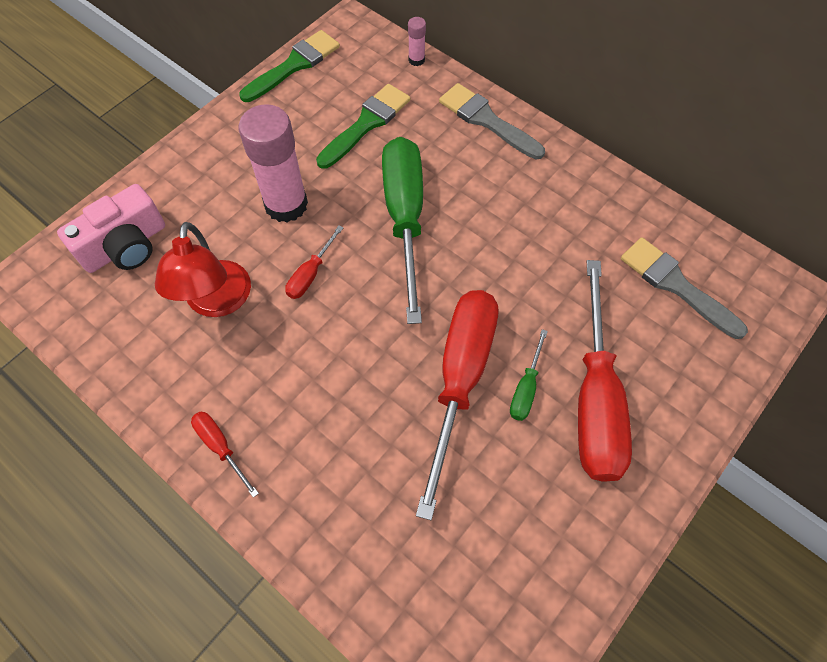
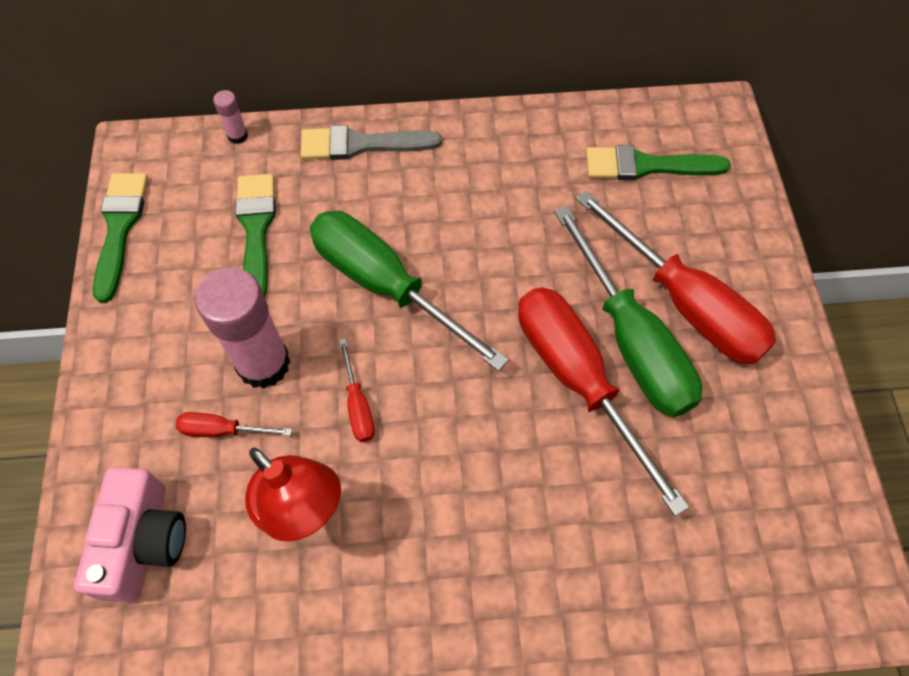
camera: 45 degrees left, 0 degrees up
red screwdriver [191,412,259,498] -> red screwdriver moved to [176,412,292,437]
green screwdriver [510,329,548,421] -> green screwdriver [554,206,702,417], size x2.30
grey brush [621,237,748,339] -> green brush [586,145,731,180]

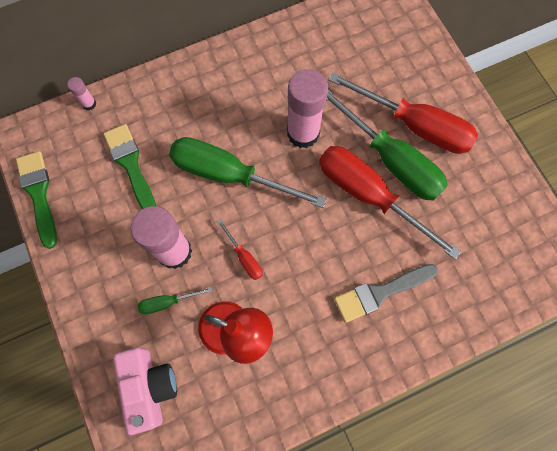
camera: 20 degrees left, 10 degrees up
red screwdriver [176,412,292,437] -> green screwdriver [138,287,213,314]
grey brush [301,125,442,160] -> grey brush moved to [334,264,438,323]
green brush [586,145,731,180] -> none
none -> pink glue stick [287,69,328,148]

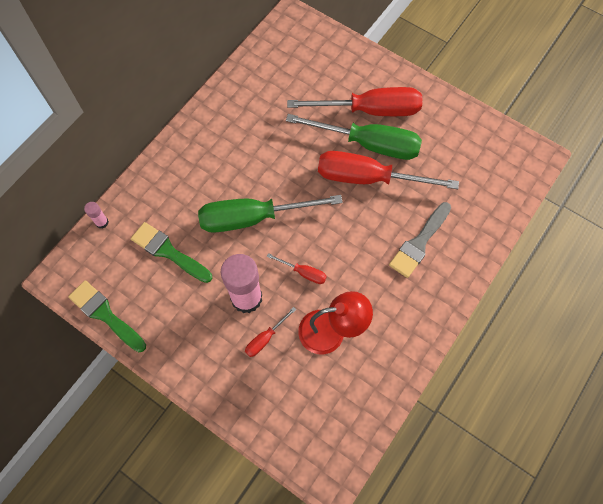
camera: 30 degrees left, 5 degrees down
pink camera [113,348,177,435] -> none
green screwdriver [138,287,213,314] -> red screwdriver [245,307,296,357]
pink glue stick [287,69,328,148] -> none

